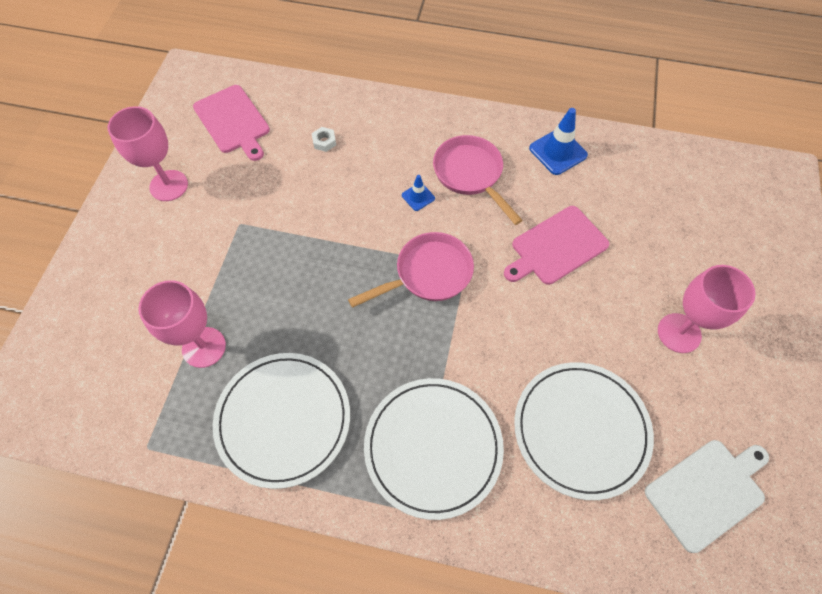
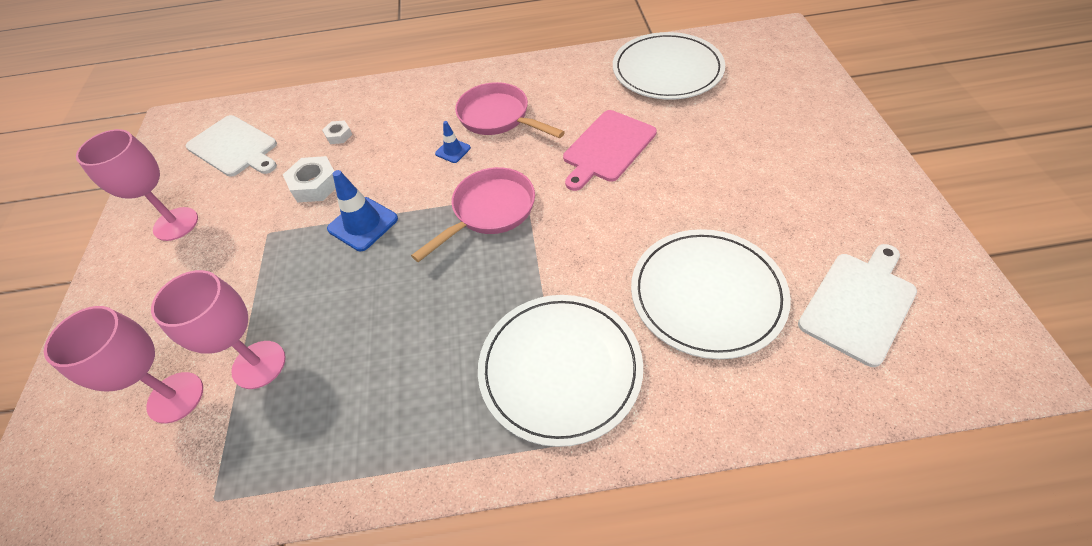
camera: 15 degrees left, 10 degrees down
pink cutting board [193,85,270,161] -> white cutting board [186,115,277,177]
white plate [213,353,350,489] -> white plate moved to [613,32,725,100]
blue traffic cone [529,108,588,175] -> blue traffic cone moved to [327,170,398,251]
pink goblet [658,265,756,353] -> pink goblet moved to [44,306,203,424]
none -> white nut [283,156,336,202]

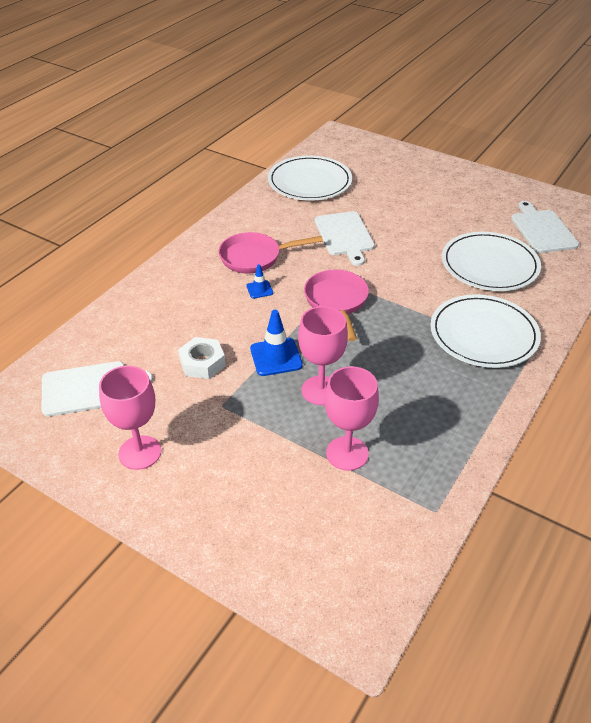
camera: 55 degrees left, 10 degrees down
pink goblet [44,306,203,424] -> pink goblet moved to [298,306,348,405]
white nut [322,120,352,144] -> none
pink cutting board [563,110,657,191] -> white cutting board [315,211,375,266]

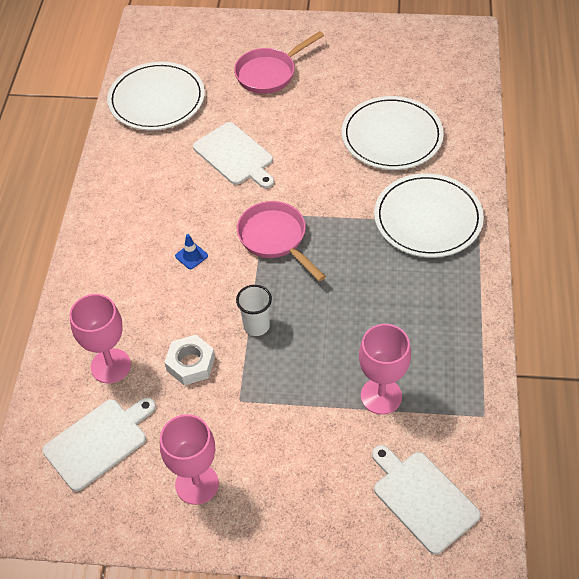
camera: 25 degrees left, 10 degrees up
pink pan [219,232,323,274] -> pink pan moved to [234,31,324,94]
blue traffic cone [250,310,303,376] -> white cup [236,285,272,336]
pink goblet [298,306,348,405] -> pink goblet moved to [70,294,131,383]
white cutting board [511,201,579,253] -> white cutting board moved to [372,445,481,554]

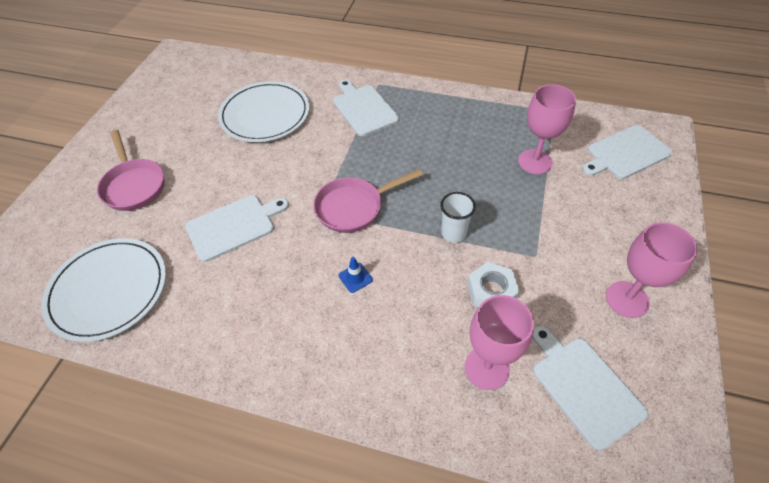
camera: 80 degrees left, 0 degrees up
white plate [374,173,484,258] -> white cutting board [333,79,399,136]

